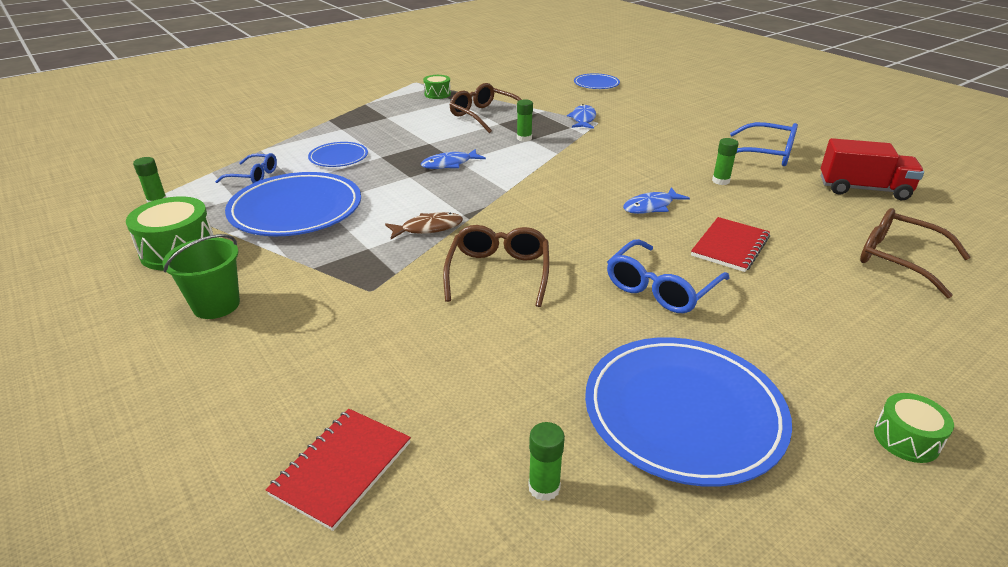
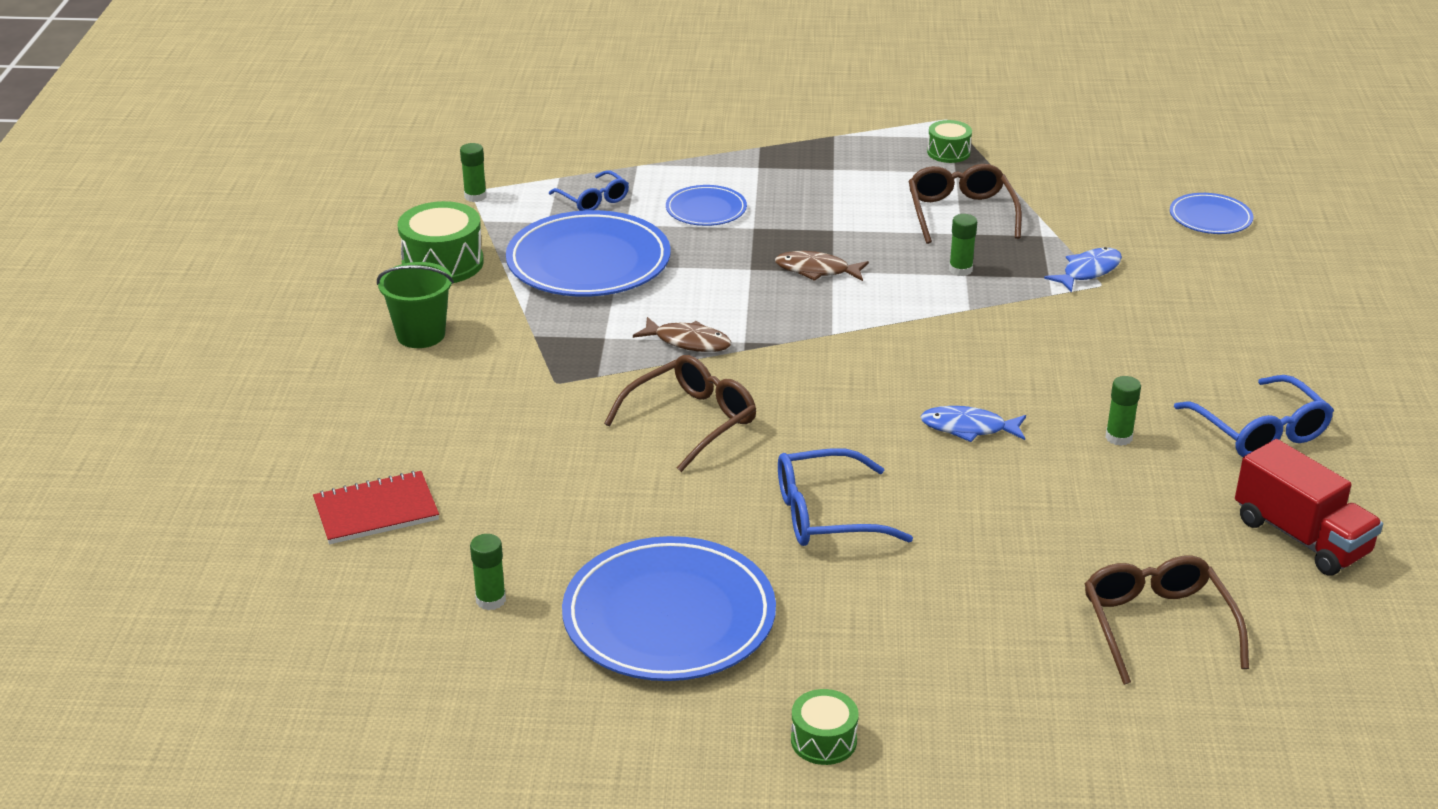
camera: 40 degrees right, 0 degrees up
blue fish [421,149,486,169] -> brown fish [775,251,869,281]
red notebook [691,217,770,272] -> none

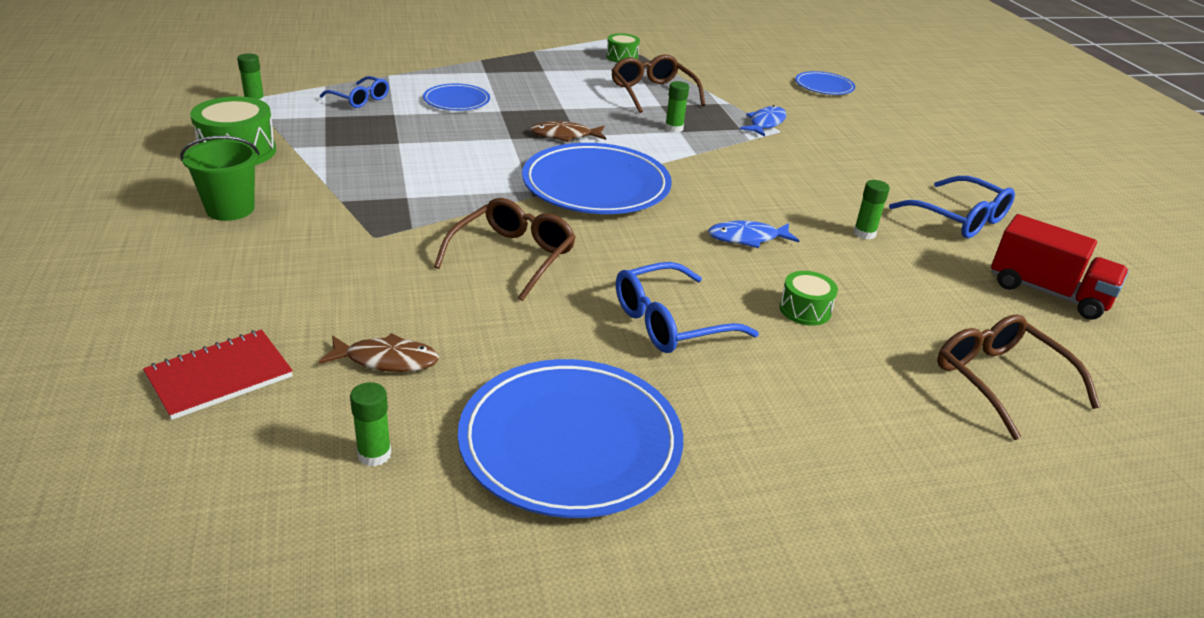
camera: 20 degrees left, 0 degrees up
blue plate [506,210,671,297] -> blue plate moved to [522,143,672,214]
brown fish [633,317,731,352] -> brown fish moved to [319,333,439,372]
green drum [791,689,859,765] -> green drum moved to [780,271,838,326]

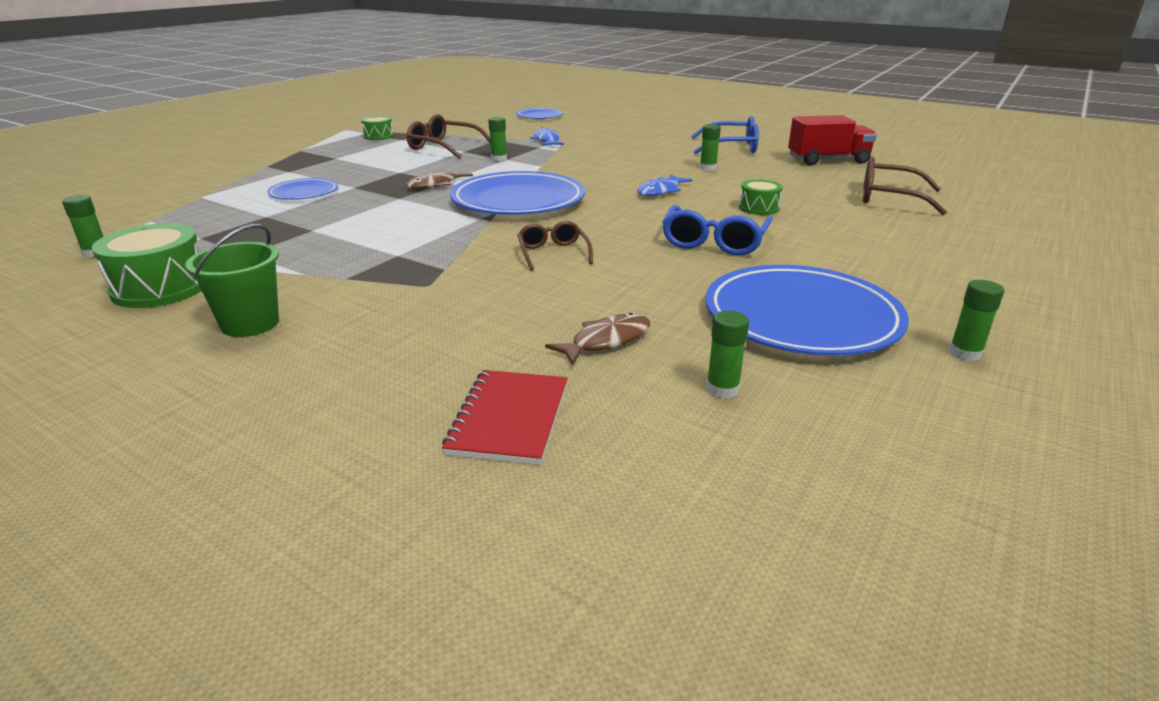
camera: 40 degrees left, 5 degrees down
blue glasses [320,76,389,108] -> none
brown glasses [434,198,576,301] -> brown glasses [518,221,593,271], size x0.64
none -> green glue stick [949,280,1004,361]

